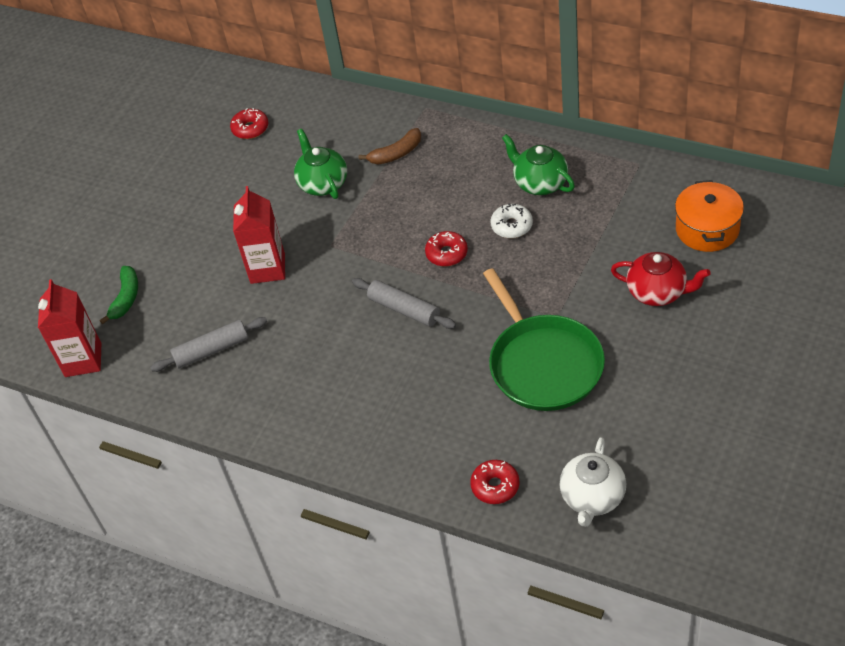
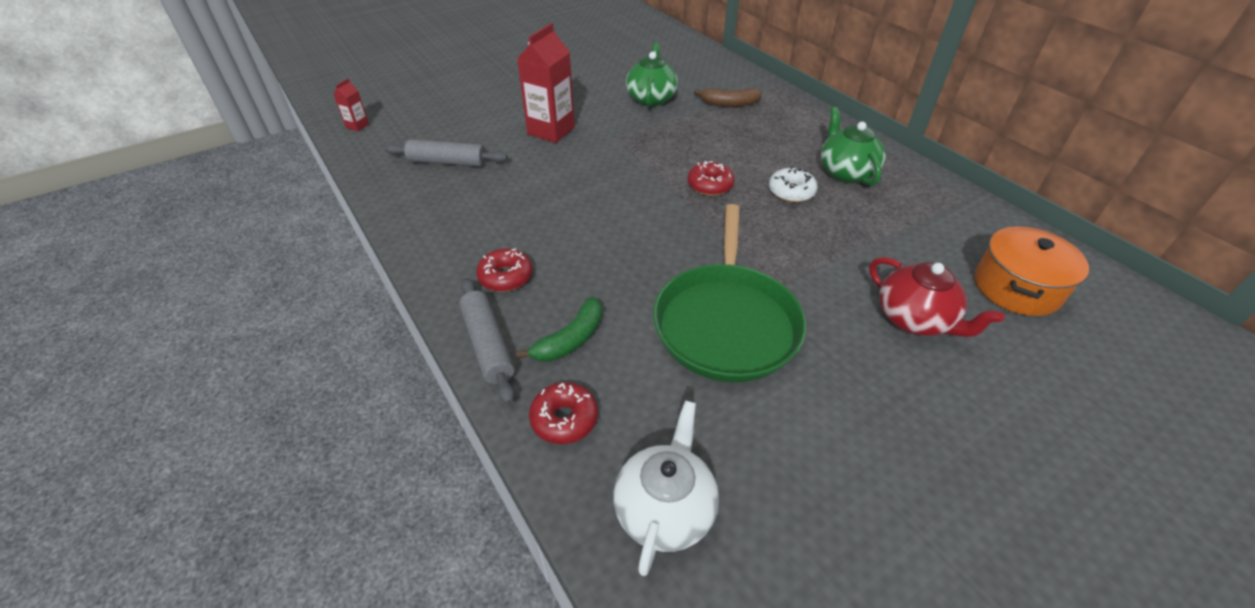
camera: 25 degrees right, 5 degrees down
red carton [38,279,101,377] -> red carton [333,79,369,131], size x0.47
green banana [100,266,138,324] -> green banana moved to [516,297,602,362]
red donut [230,108,268,139] -> red donut moved to [476,248,533,292]
grey rolling pin [352,278,456,329] -> grey rolling pin moved to [459,278,515,404]
white teapot [559,437,626,527] -> white teapot turned 150 degrees clockwise [613,400,719,576]

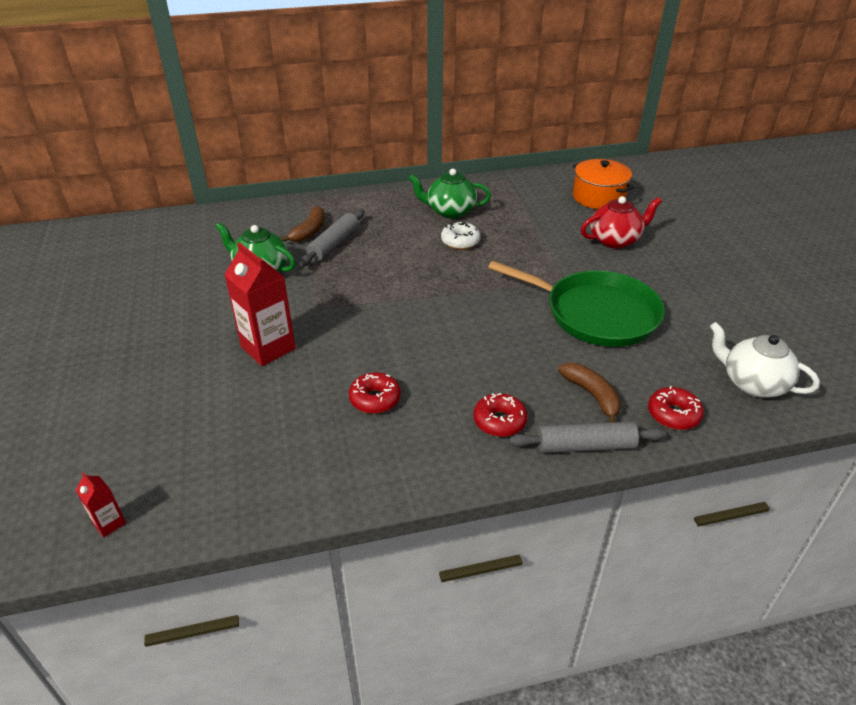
camera: 70 degrees left, 5 degrees down
grey rolling pin [384,139,507,167] -> grey rolling pin moved to [299,209,364,266]
green banana [516,297,602,362] -> brown banana [558,363,621,423]
red donut [688,161,735,196] -> red donut moved to [349,372,401,414]

